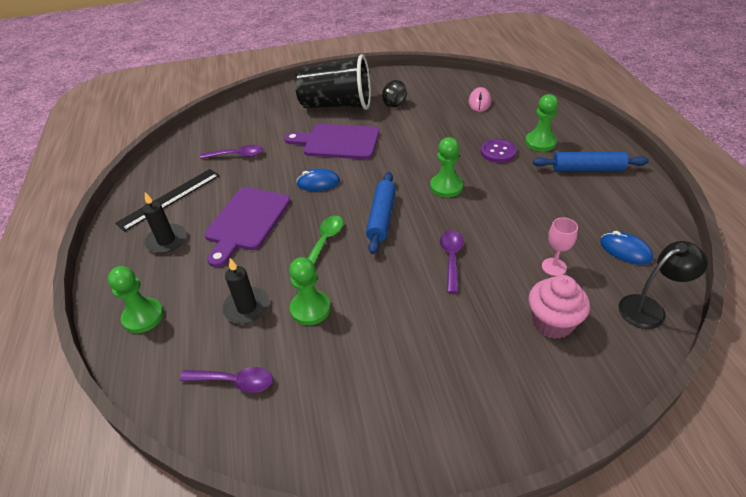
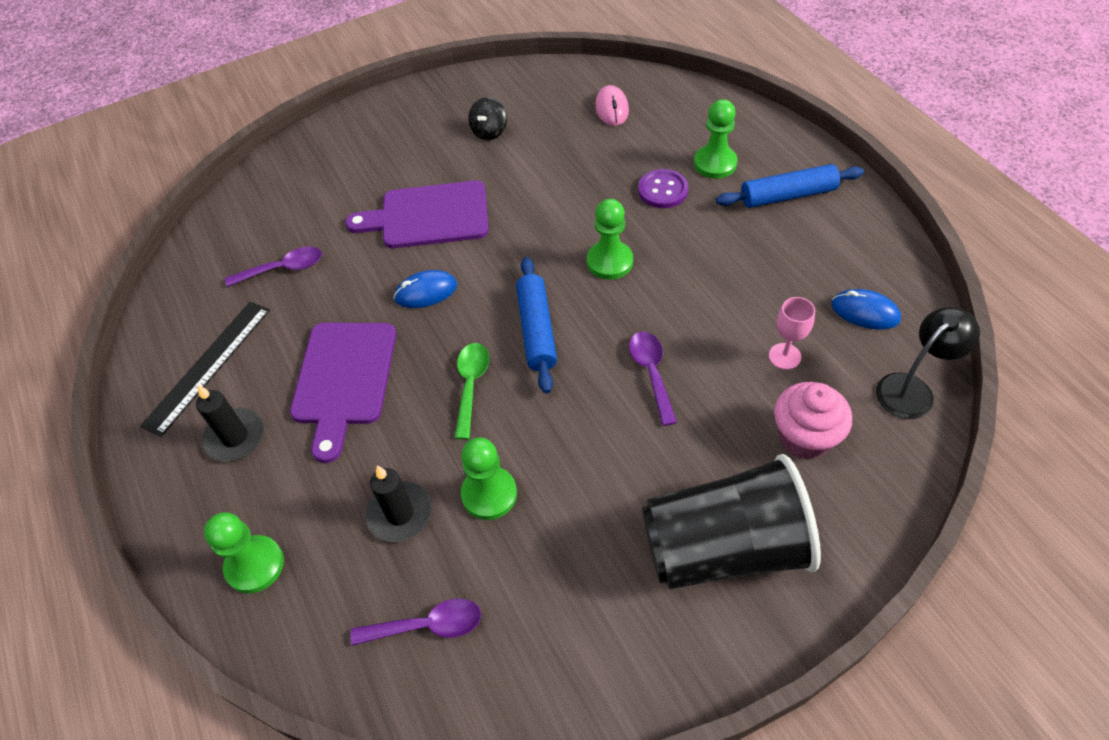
camera: 15 degrees left, 10 degrees up
black cup [295,54,371,110] -> black cup moved to [642,454,821,589]

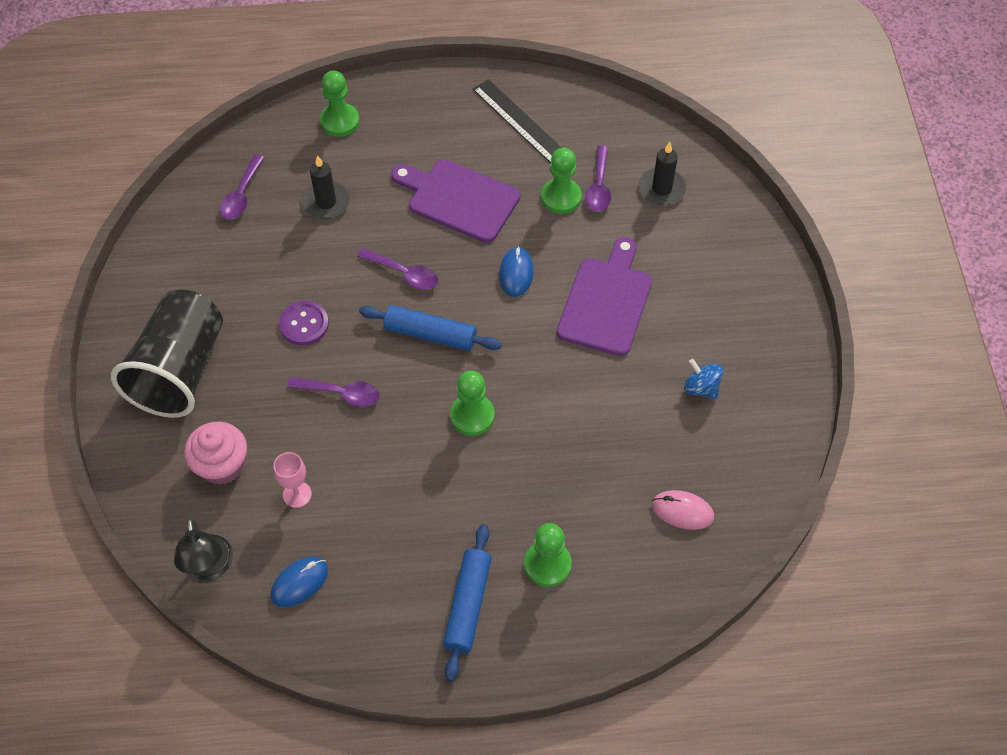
camera: 110 degrees right, 5 degrees up
black candle [196,384,264,461] -> black candle moved to [639,142,686,205]
green spoon [455,343,489,439] -> purple spoon [357,248,438,290]
green pawn [461,437,517,520] -> green pawn moved to [541,148,582,214]
black spinning top [468,97,507,140] -> blue spinning top [684,359,723,399]
purple button [638,169,688,208] -> purple button moved to [279,301,329,345]

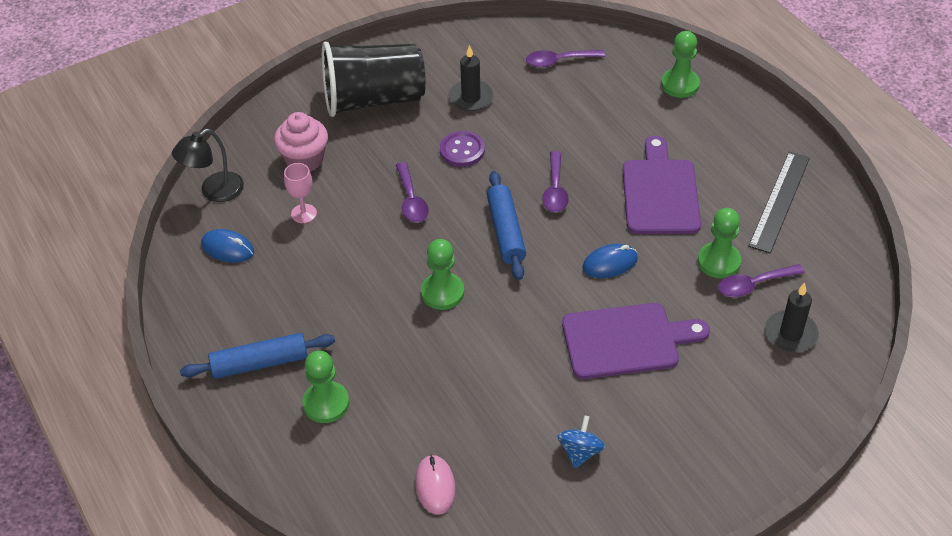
camera: 65 degrees right, 10 degrees down
black candle [302,155,350,219] -> black candle moved to [449,45,494,111]

